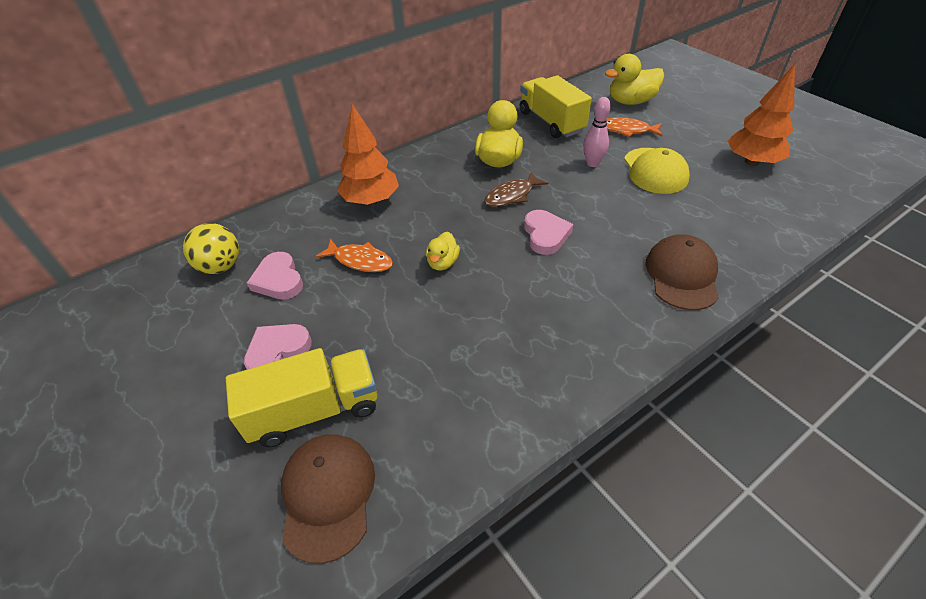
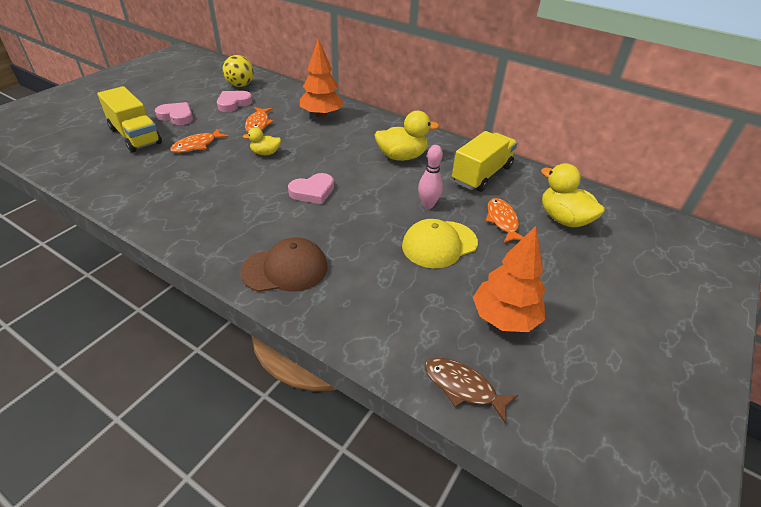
camera: 65 degrees right, 5 degrees down
brown cap [281,434,375,564] -> none
brown fish [484,172,548,207] -> brown fish moved to [425,358,518,423]
none -> orange fish [170,128,229,153]

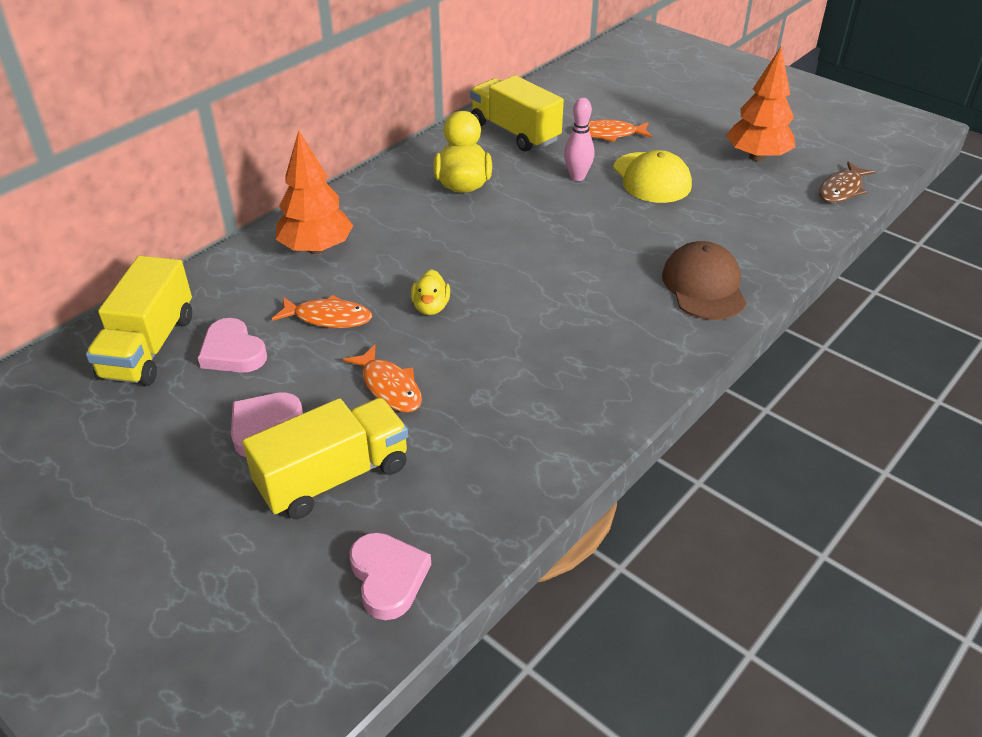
camera: 80 degrees left, 0 degrees up
yellow ball [223,55,254,87] -> yellow truck [86,256,192,386]
pink heart [288,173,334,204] -> pink heart moved to [350,532,431,620]
yellow duck [541,163,605,227] -> none

